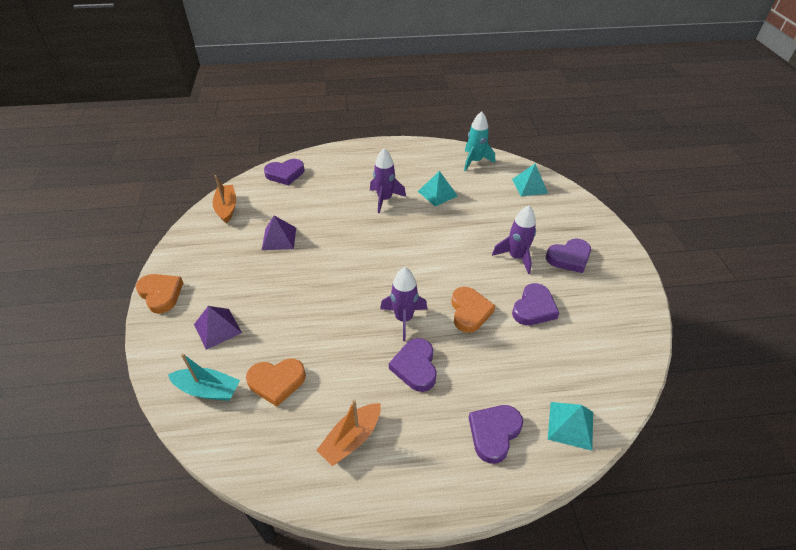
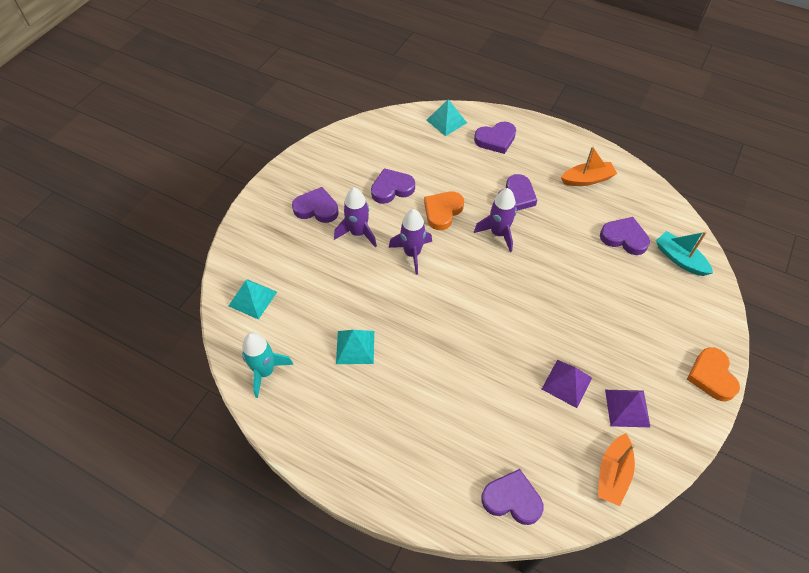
camera: 145 degrees left, 10 degrees up
purple pyramid [194,306,242,350] -> purple pyramid moved to [605,390,650,427]
orange heart [246,358,306,407] -> purple heart [600,217,650,255]
purple rocket [370,148,406,213] -> purple rocket moved to [389,209,432,275]

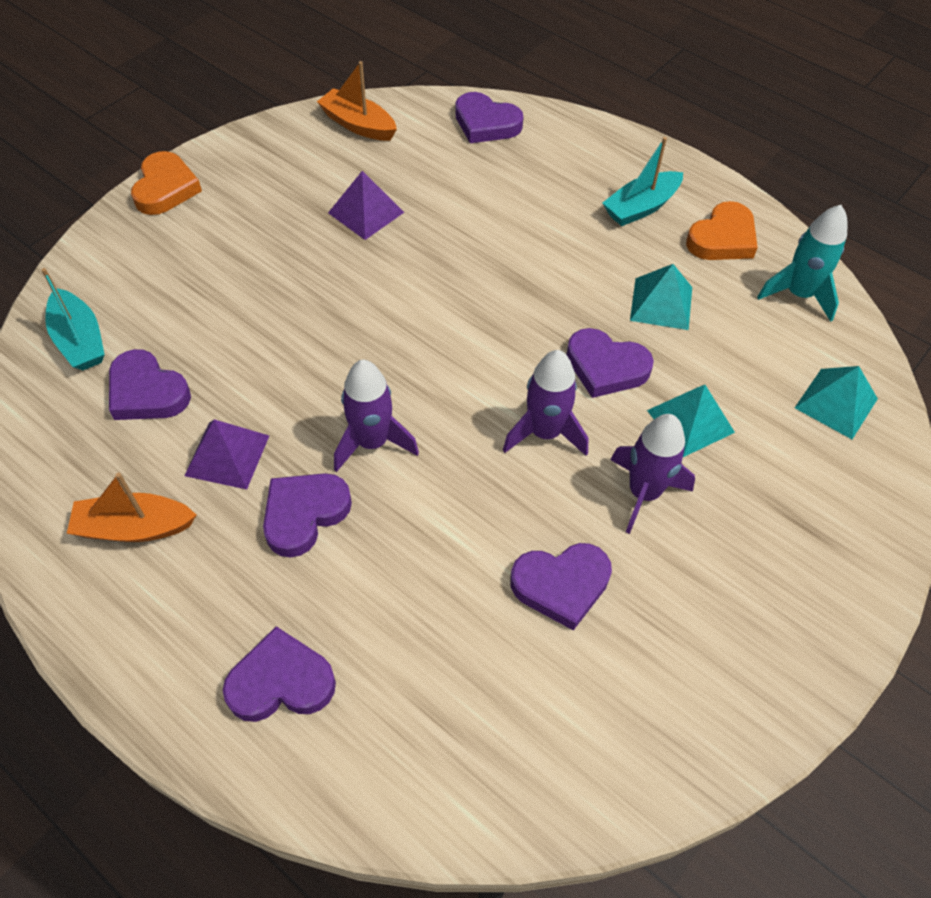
camera: 170 degrees left, 0 degrees up
purple heart [292,187,339,223] -> purple heart moved to [566,328,654,398]
orange heart [424,192,464,230] -> orange heart moved to [686,201,758,260]
turquoise pyramid [426,99,467,136] -> turquoise pyramid moved to [647,385,735,457]
orange boat [598,433,635,506] -> orange boat turned 90 degrees counterclockwise [317,61,397,141]
purple pyramid [605,390,650,427] -> purple pyramid moved to [184,419,269,489]
none -> turquoise boat [603,137,683,226]

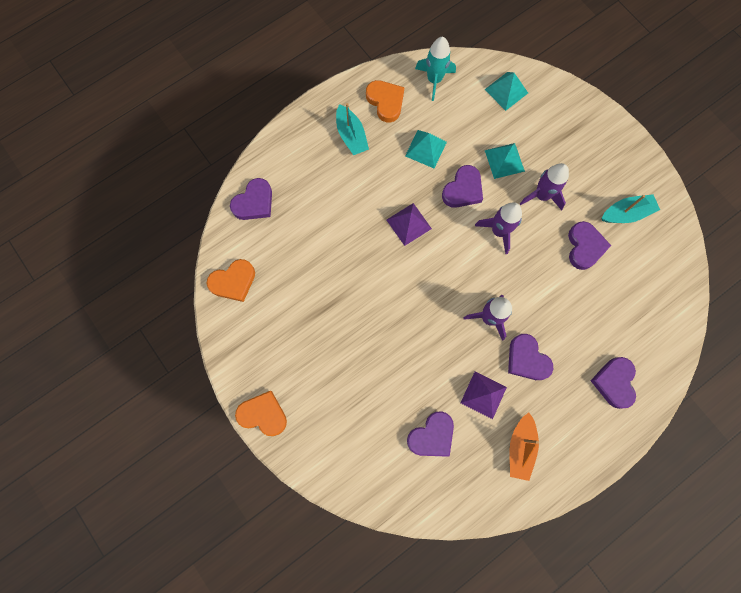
camera: 75 degrees left, 20 degrees up
turquoise boat [41,268,105,370] -> turquoise boat moved to [601,194,660,223]
orange boat [317,61,397,141] -> orange heart [207,259,255,302]
purple pyramid [328,171,404,240] -> purple pyramid moved to [387,203,432,246]

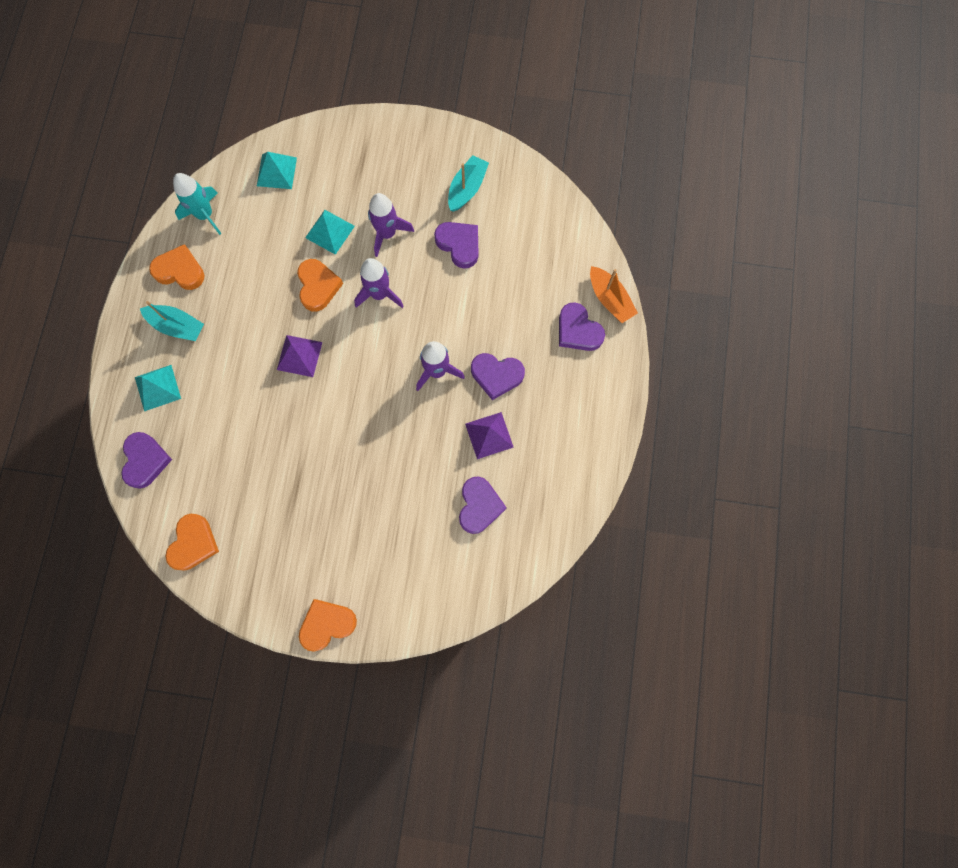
camera: 45 degrees left, 0 degrees up
turquoise pyramid [405,130,447,168] -> turquoise pyramid moved to [135,365,181,411]
purple heart [442,165,483,208] -> orange heart [297,259,343,312]
orange boat [510,413,539,481] -> orange boat moved to [590,266,638,323]

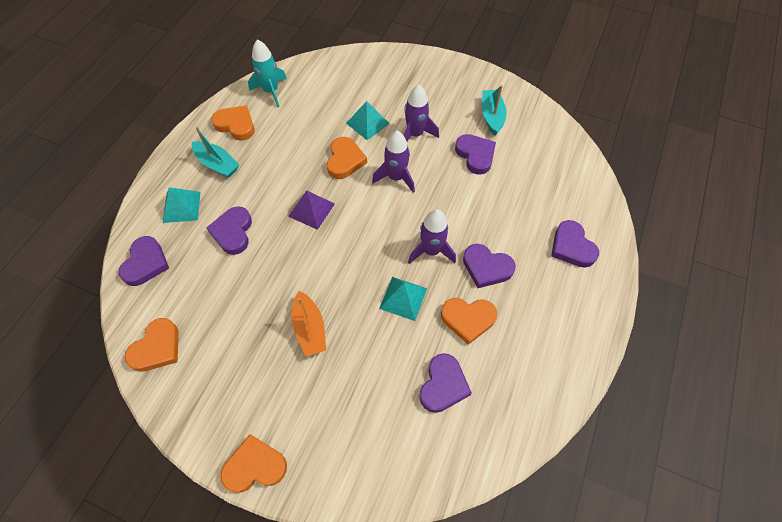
camera: 15 degrees right, 15 degrees down
turquoise pyramid [257,152,297,189] -> turquoise pyramid moved to [379,277,427,321]
turquoise boat [448,155,489,212] -> turquoise boat turned 45 degrees counterclockwise [482,85,507,135]
purple pyramid [465,412,514,459] -> orange heart [441,298,497,345]
orange boat [590,266,638,323] -> orange boat moved to [292,291,326,357]
none -> purple heart [206,206,252,255]

